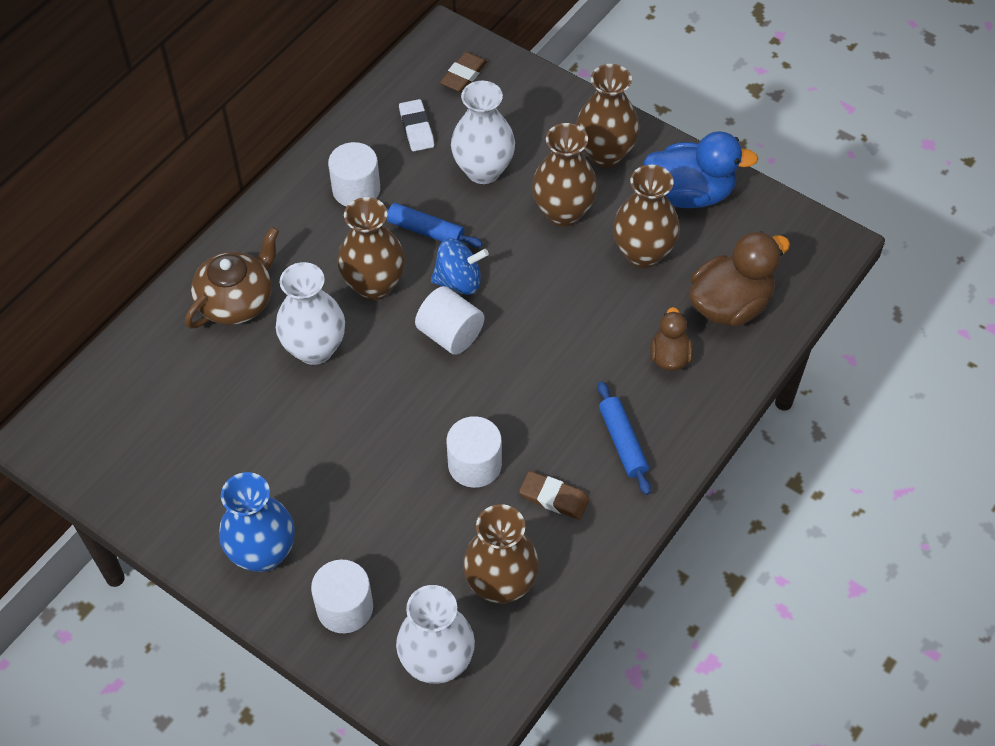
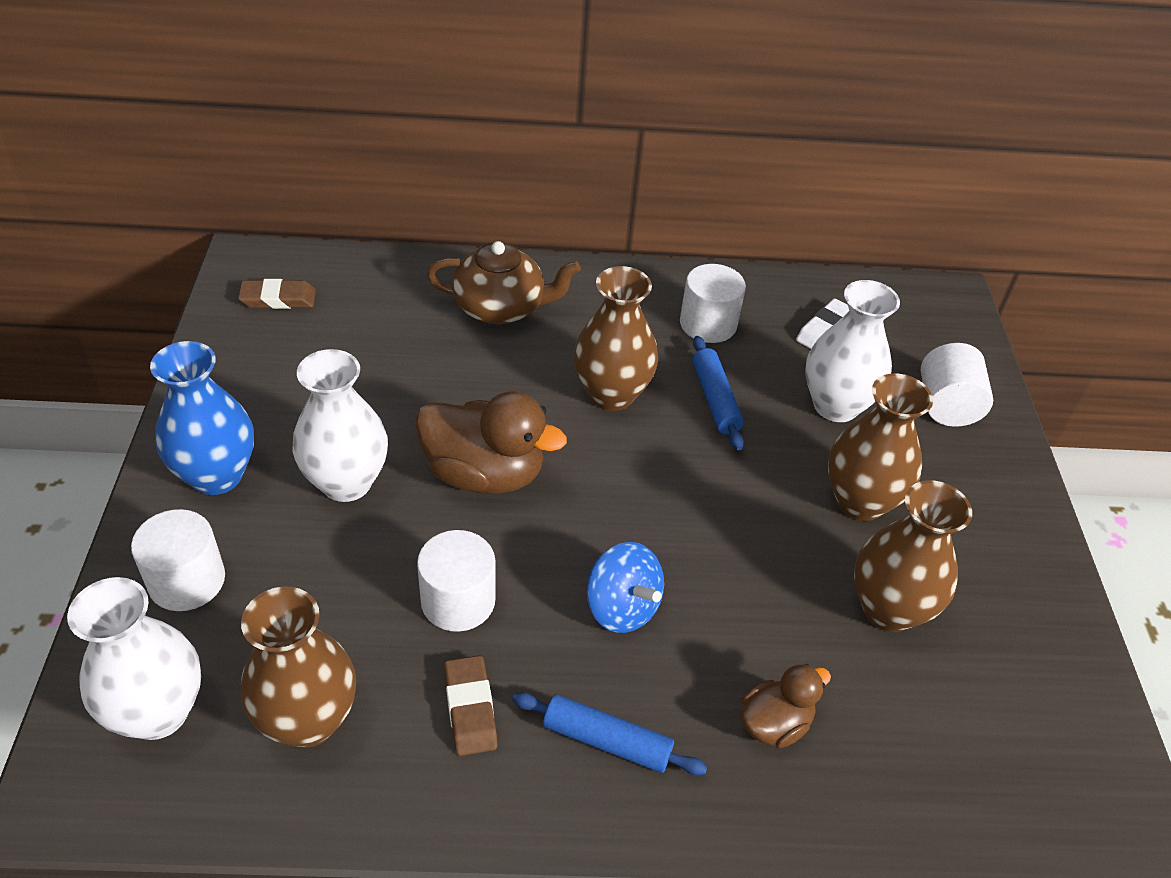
camera: 50 degrees right, 10 degrees down
white vase [276,262,345,365] -> white vase moved to [293,349,388,502]
white cylinder [415,286,484,355] -> white cylinder moved to [921,343,993,427]
blue spinning top [431,238,489,295] -> blue spinning top moved to [587,542,664,633]
brown eraser [440,52,488,92] -> brown eraser moved to [238,279,316,309]
brown vase [576,64,640,167] -> none
blue rolling pin [598,381,651,495] -> blue rolling pin turned 75 degrees clockwise [512,692,707,775]
blue duck [643,131,759,208] -> none
brown duck [689,231,790,326] -> brown duck moved to [415,391,567,494]

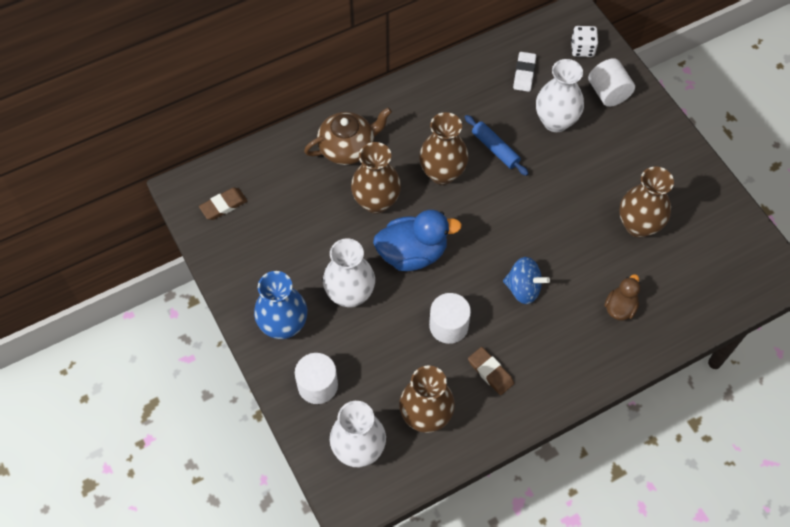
camera: 25 degrees left, 15 degrees up
brown duck [415,391,567,494] -> blue duck [373,210,462,271]
blue rolling pin [512,692,707,775] -> none
white cylinder [680,264,746,343] -> none
brown vase [828,373,933,521] -> brown vase moved to [351,142,401,214]
none -> white dice [571,26,598,57]

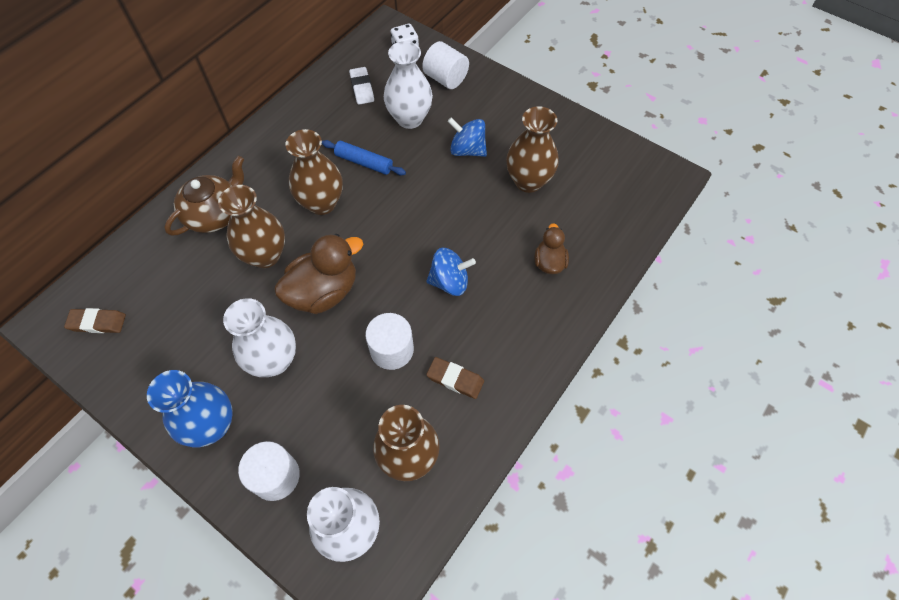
camera: 25 degrees left, 0 degrees up
brown eraser [199,188,247,220] -> brown eraser turned 60 degrees clockwise [64,308,126,333]
blue duck [373,210,462,271] -> brown duck [274,234,363,314]
none -> blue spinning top [447,117,487,157]

